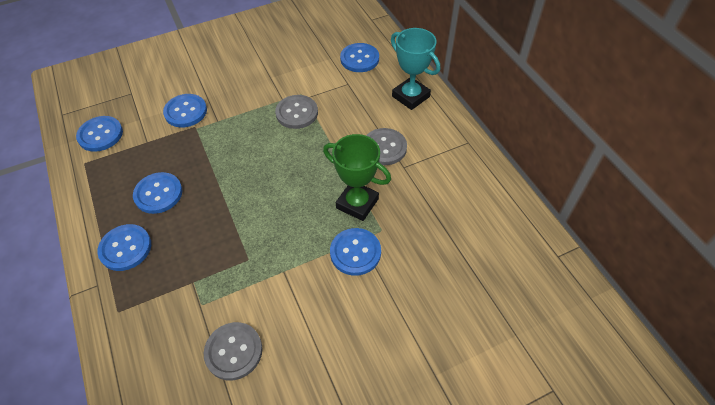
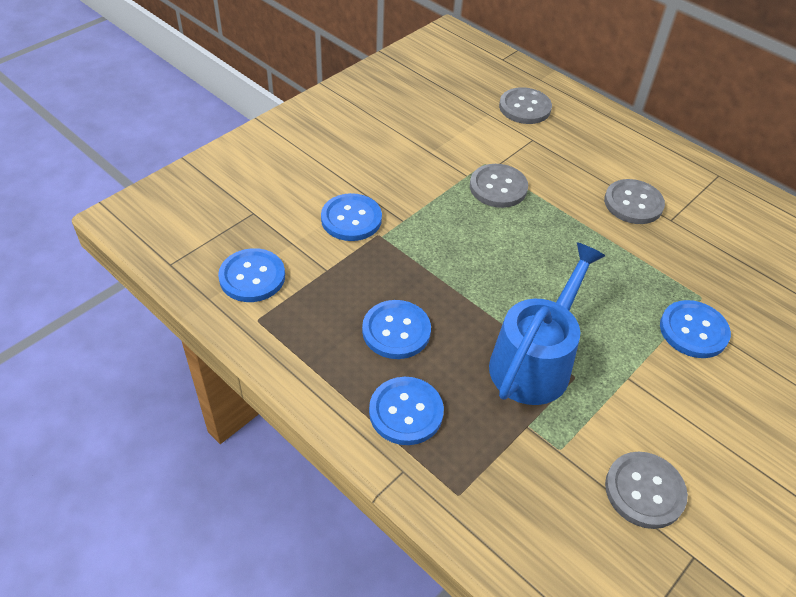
camera: 25 degrees left, 5 degrees down
green trophy [323,134,391,221] -> none
blue button [340,43,379,72] -> grey button [499,87,552,124]
turquoise trophy [391,28,440,110] -> none
none -> blue watering can [489,242,605,405]

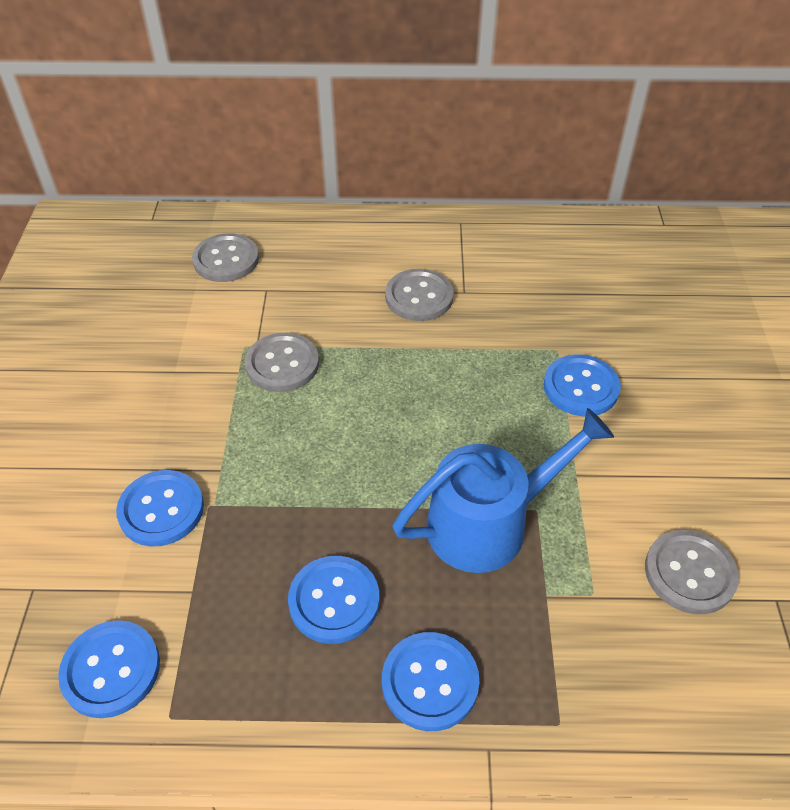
camera: 40 degrees left, 0 degrees up
blue watering can [489,242,605,405] -> blue watering can turned 75 degrees clockwise [392,408,614,573]

